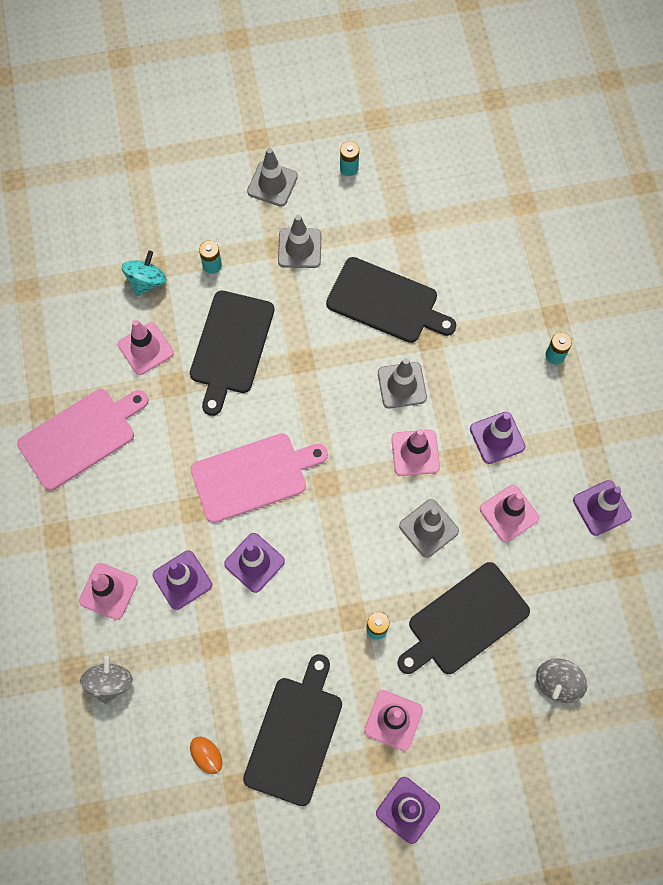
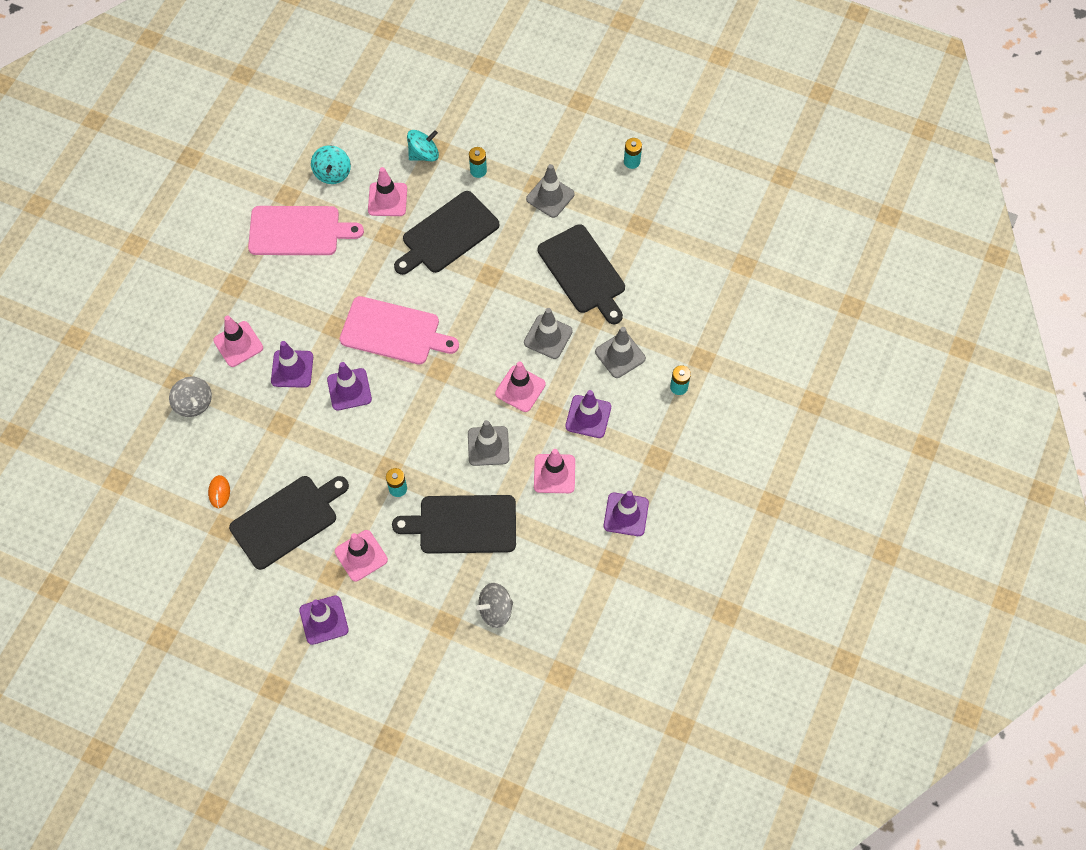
camera: 35 degrees right, 5 degrees down
grey spinning top [80,656,133,704] -> grey spinning top turned 105 degrees clockwise [169,377,212,417]
grey traffic cone [247,148,298,206] -> grey traffic cone moved to [595,327,646,378]
none -> turquoise spinning top [311,145,351,184]

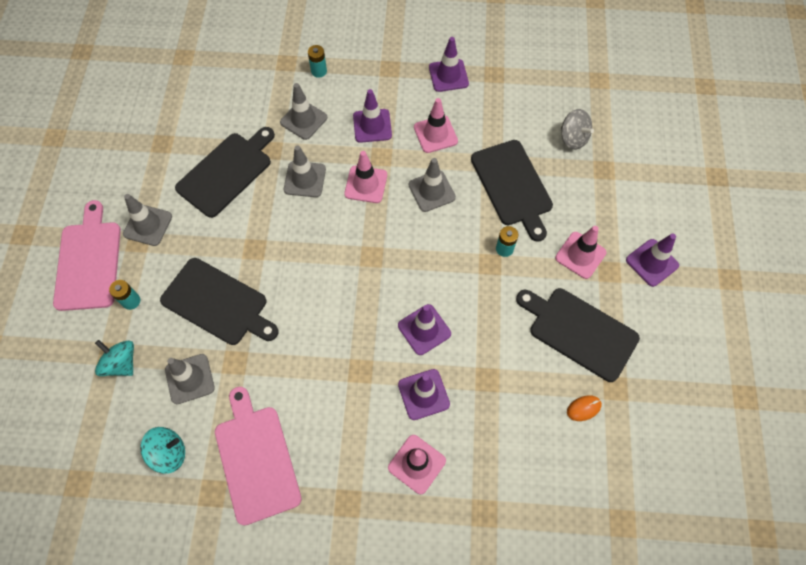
camera: 110 degrees left, 0 degrees up
grey spinning top [169,377,212,417] -> none
pink cutting board [340,296,459,365] -> pink cutting board moved to [53,200,121,311]
pink traffic cone [368,167,407,216] -> grey traffic cone [165,354,215,404]
turquoise battery [624,138,642,169] -> none

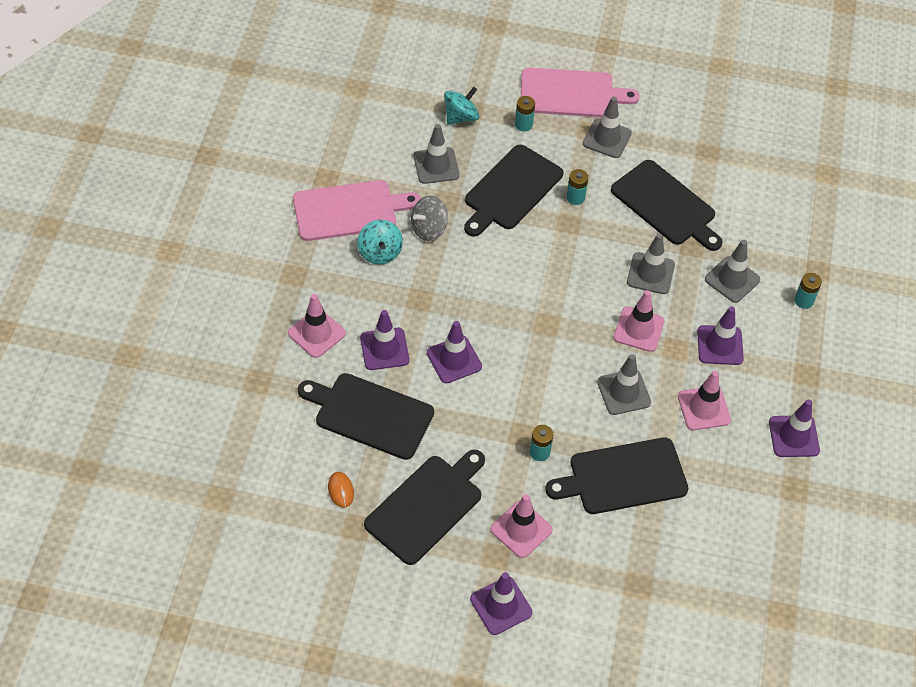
camera: 95 degrees right, 10 degrees down
turquoise spinning top [140,427,185,473] -> turquoise spinning top moved to [357,220,403,264]
grey spinning top [561,109,594,150] -> grey spinning top moved to [411,196,448,241]
none -> black cutting board [298,373,434,460]
none -> turquoise battery [566,169,588,205]

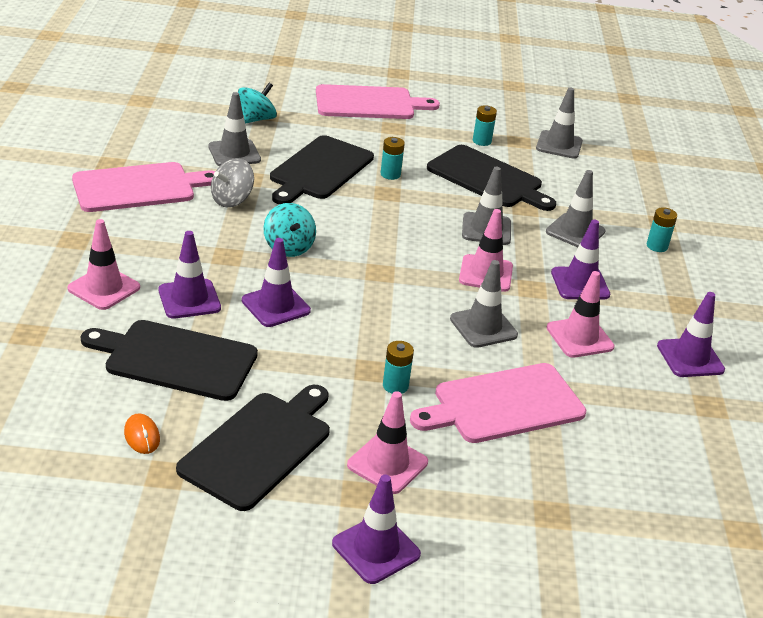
camera: 10 degrees left, 20 degrees down
turquoise spinning top [357,220,403,264] -> turquoise spinning top moved to [263,203,316,257]
turquoise battery [515,96,535,131] -> turquoise battery moved to [473,105,497,146]
black cutting board [545,437,689,514] -> pink cutting board [410,363,586,443]
grey traffic cone [583,96,632,158] -> grey traffic cone moved to [536,88,583,159]

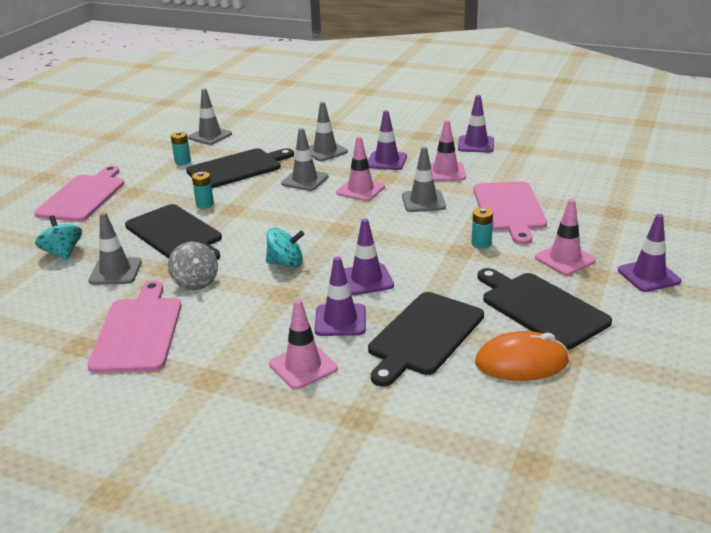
camera: 65 degrees left, 5 degrees down
orange mouse [124,413,160,454] -> orange mouse [475,331,569,381], size x2.02
turquoise battery [647,207,677,252] -> none

